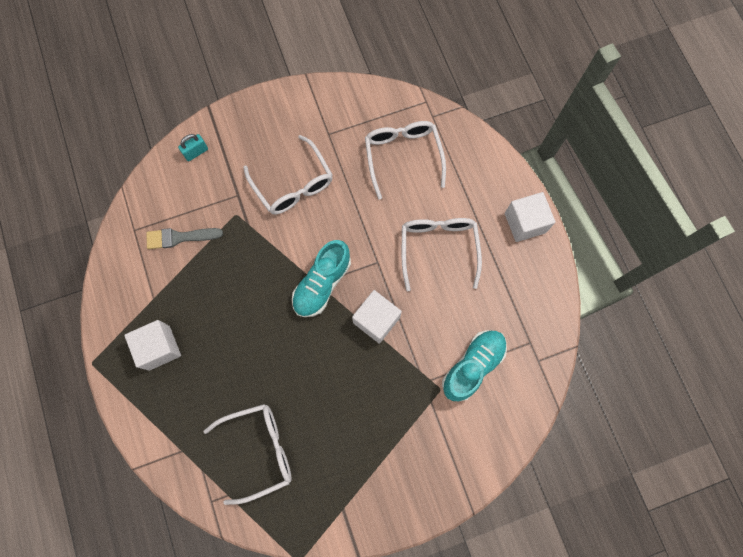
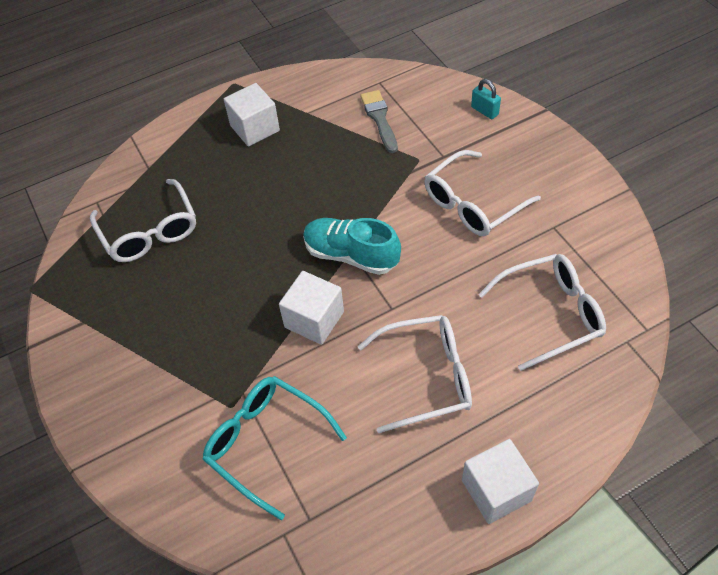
camera: 85 degrees right, 20 degrees down
turquoise shoe [442,330,507,401] -> turquoise glasses [202,376,347,520]

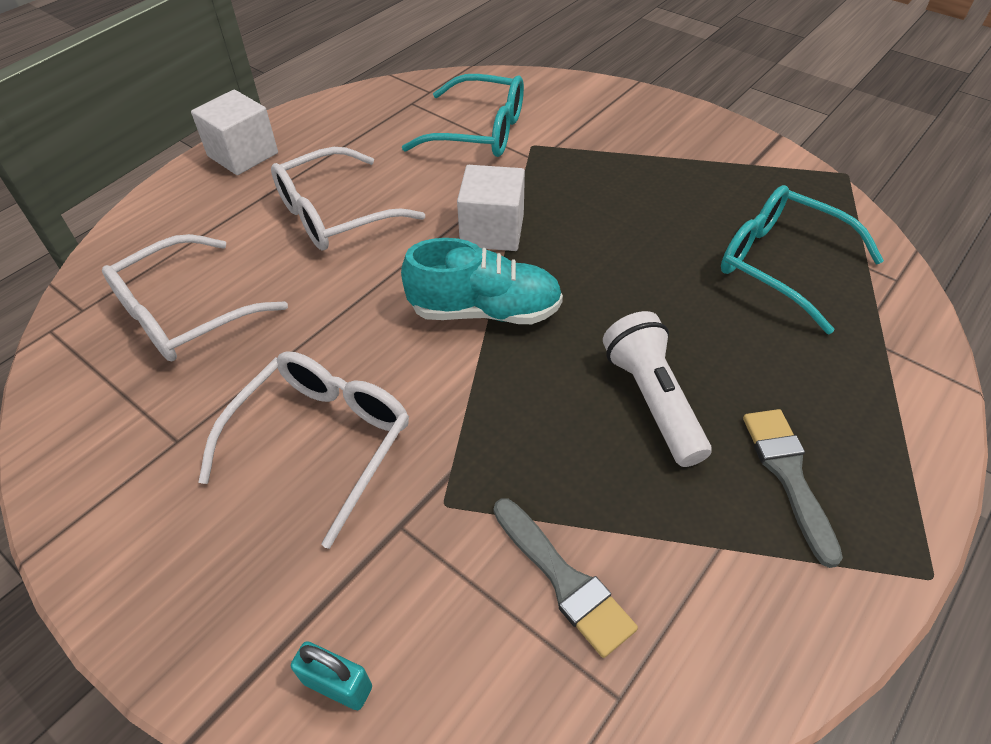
camera: 155 degrees right, 5 degrees down
white glasses [90,179,196,262] -> turquoise glasses [721,185,884,334]
white cube [224,83,280,146] -> grey brush [743,409,843,568]
none -> white flashlight [603,311,712,467]

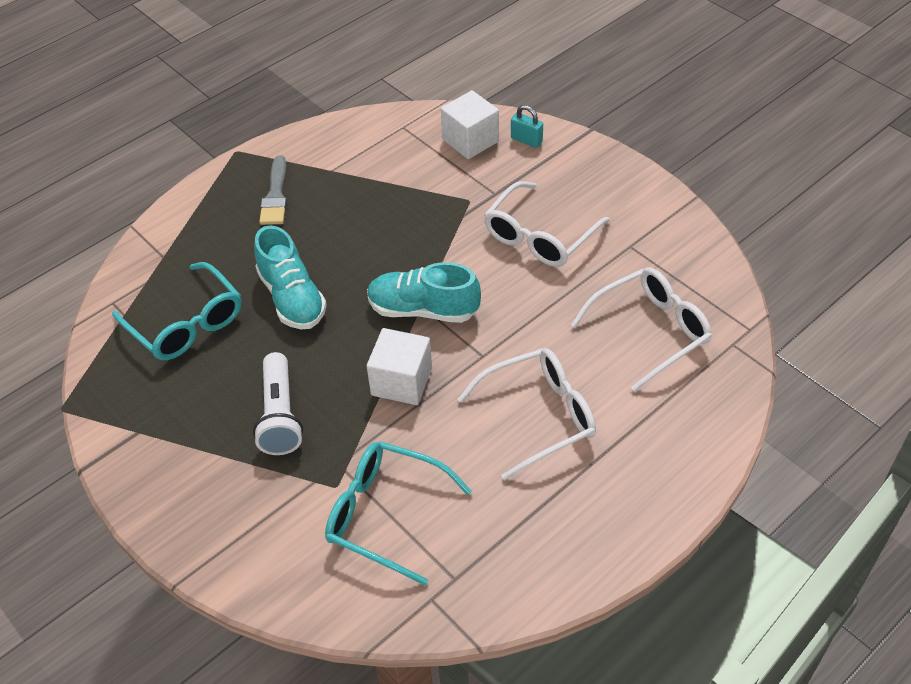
camera: 170 degrees left, 0 degrees up
white cube [191,90,278,175] -> white cube moved to [441,90,499,159]
grey brush [494,498,638,658] -> none
white flashlight [603,311,712,467] -> white flashlight moved to [253,352,303,455]
none -> turquoise shoe [254,225,327,329]

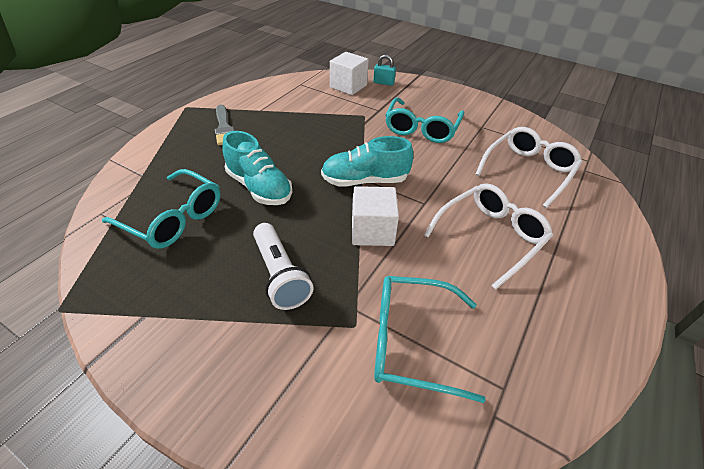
camera: 20 degrees left, 5 degrees down
white glasses [484,181,610,267] -> turquoise glasses [385,97,464,143]

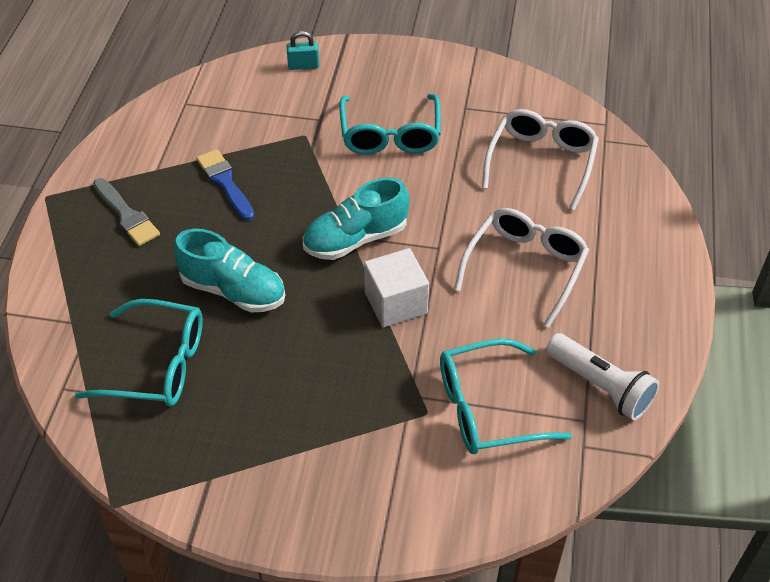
camera: 20 degrees left, 5 degrees up
white flashlight [253,223,313,310] -> white flashlight moved to [546,333,659,420]
white cube [330,52,369,95] -> none
none -> blue brush [196,149,254,221]

